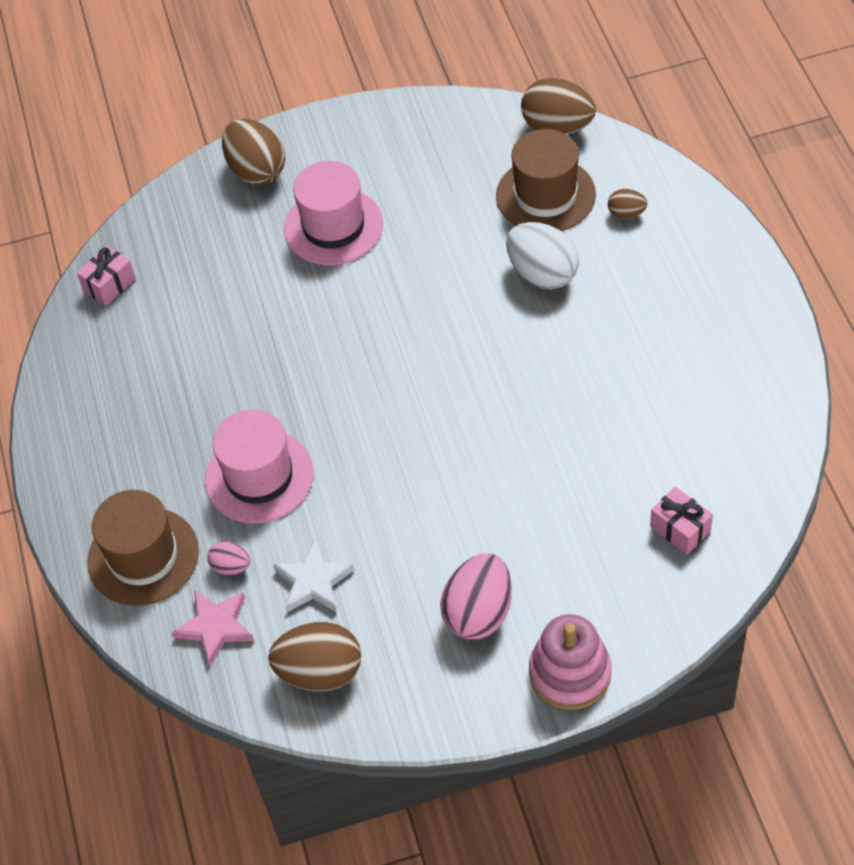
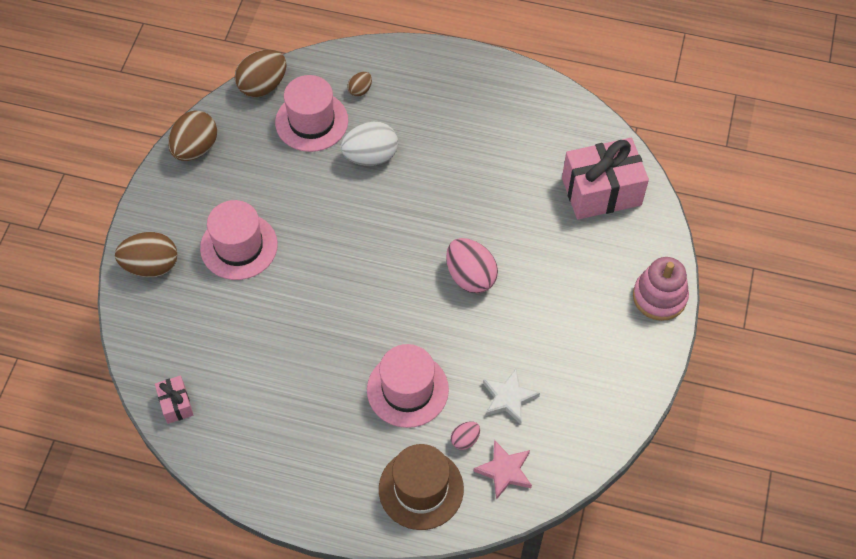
camera: 65 degrees left, 5 degrees up
brown egg [268,622,361,691] -> brown egg moved to [168,110,217,161]
pink egg [440,554,512,640] -> pink egg moved to [446,238,498,293]
brown hat [496,129,596,231] -> pink hat [275,75,348,152]
pink gift [650,487,713,555] -> pink gift [562,138,649,220], size x2.11

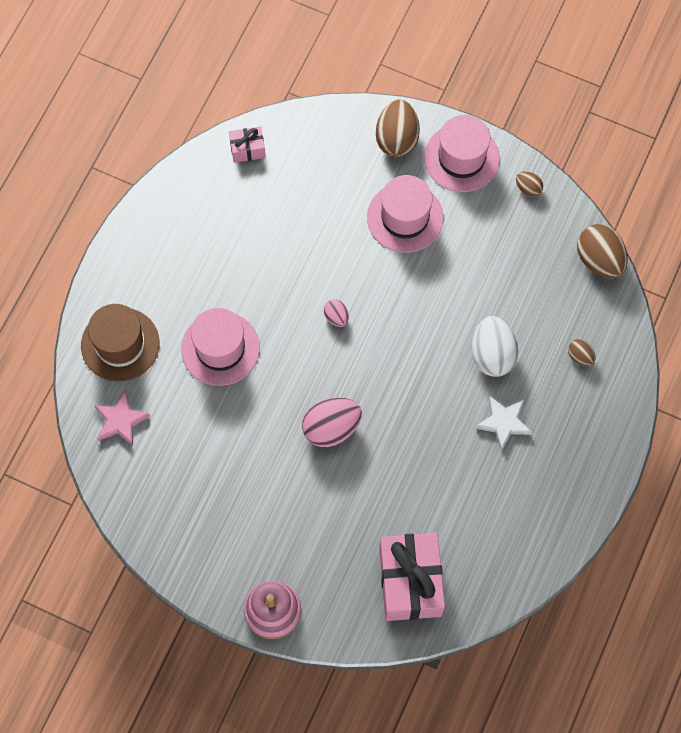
camera: 100 degrees right, 10 degrees up
brown egg [168,110,217,161] -> brown egg [516,171,543,197], size x0.51
pink hat [275,75,348,152] -> pink hat moved to [424,115,500,192]
pink egg [451,421,480,450] -> pink egg moved to [324,299,349,327]
white star [483,369,540,424] -> white star moved to [475,396,532,451]

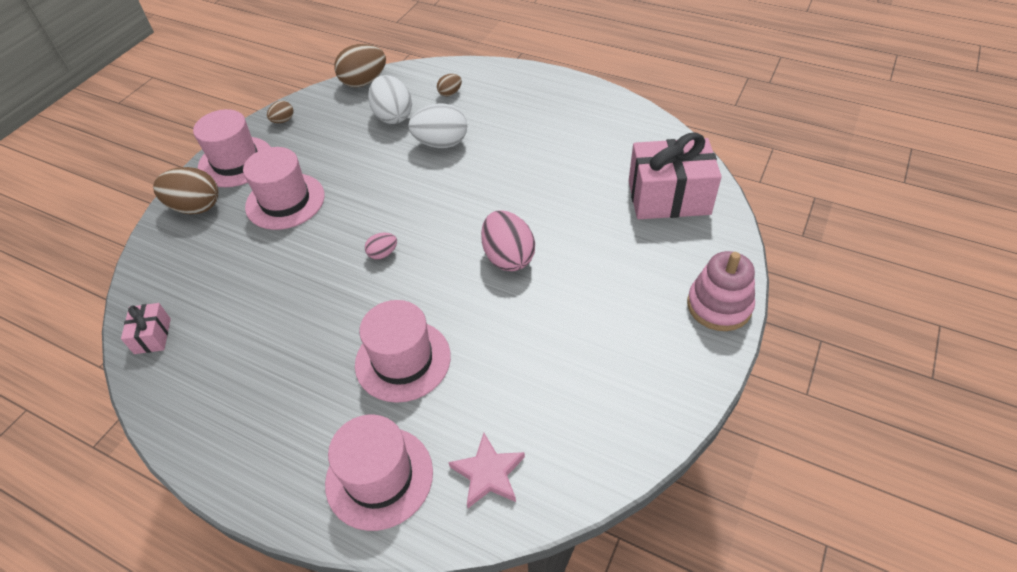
camera: 85 degrees left, 20 degrees down
brown hat [81,304,159,382] -> pink hat [325,414,433,531]
white star [475,396,532,451] -> none
none -> white egg [368,75,412,124]

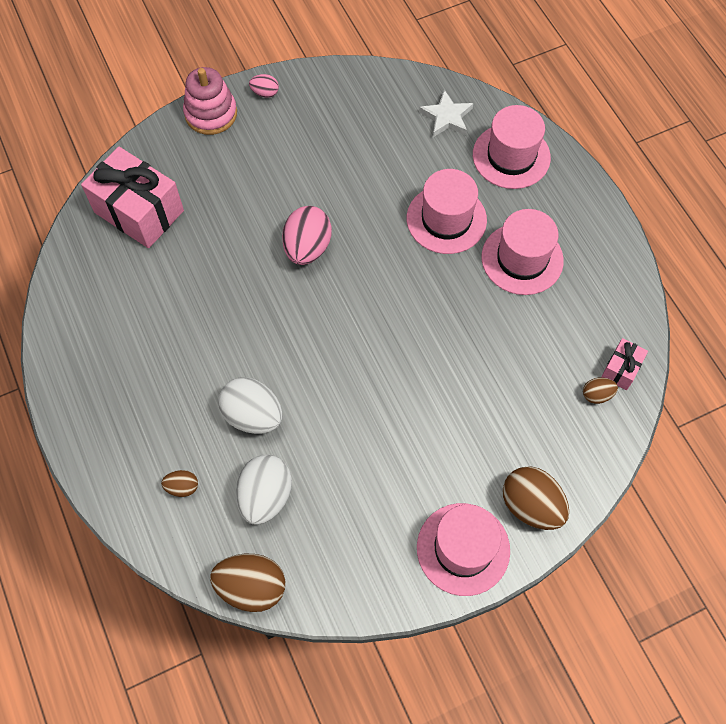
camera: 145 degrees left, 15 degrees up
pink hat [243,147,325,230] -> pink hat moved to [481,209,564,295]
brown egg [267,101,294,123] -> brown egg moved to [583,378,618,404]
pink egg [365,233,397,260] -> pink egg moved to [249,74,279,98]
pink star [448,433,525,508] -> white star [419,90,473,137]

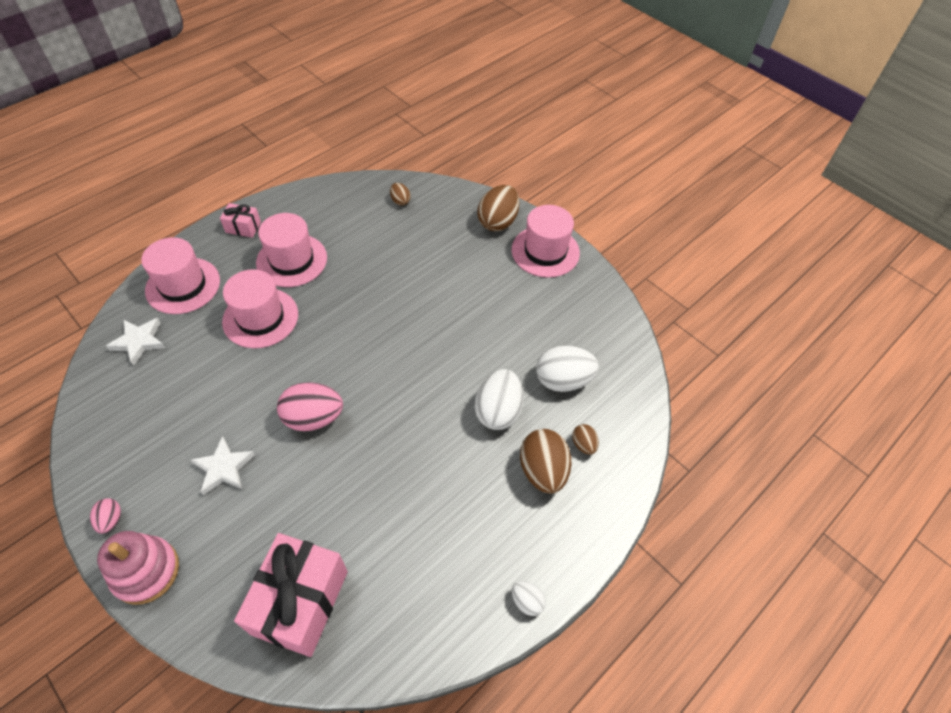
camera: 110 degrees left, 10 degrees down
brown egg [210,554,285,612] -> brown egg moved to [520,429,572,494]
pink gift [601,338,648,390] -> pink gift moved to [220,203,261,238]
none -> white star [191,436,255,495]
none -> white egg [512,581,546,616]

